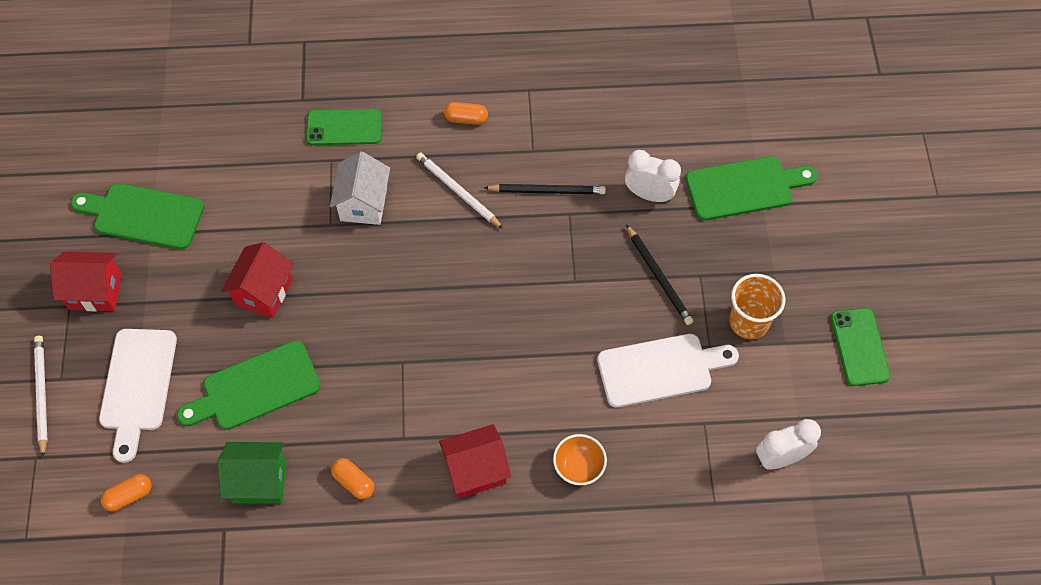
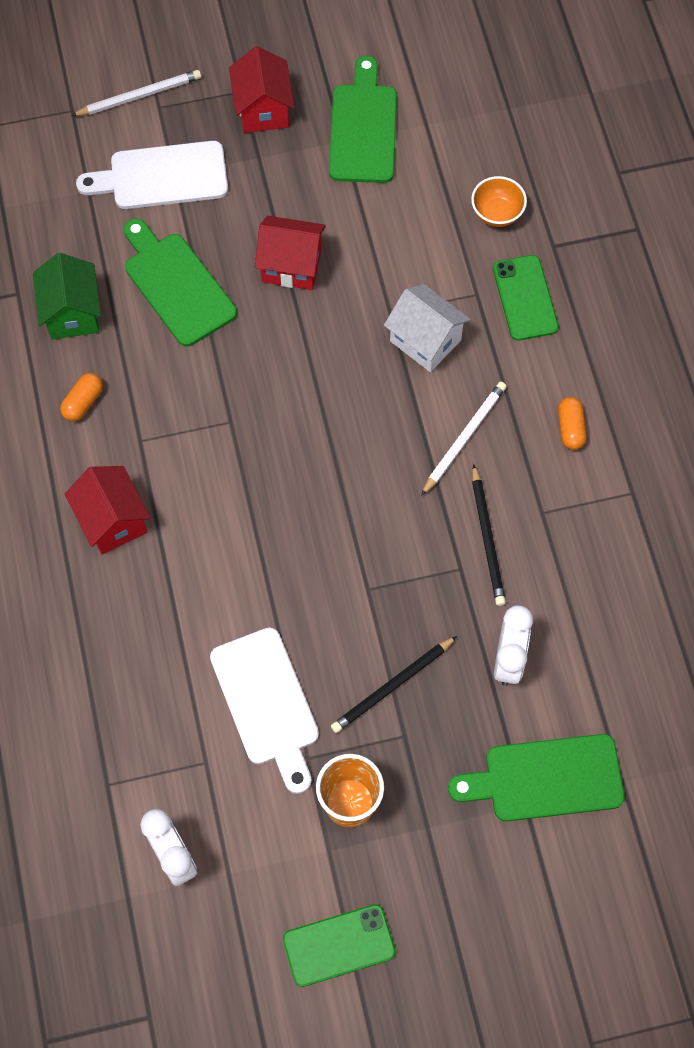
camera: 80 degrees right, 5 degrees up
orange capsule [101,474,151,511] -> none
white house [330,152,390,225] -> white house turned 45 degrees clockwise [384,284,471,372]
orange bowl [553,434,607,485] -> orange bowl moved to [471,176,527,227]
green cutting board [685,156,817,220] -> green cutting board turned 105 degrees clockwise [448,734,625,821]

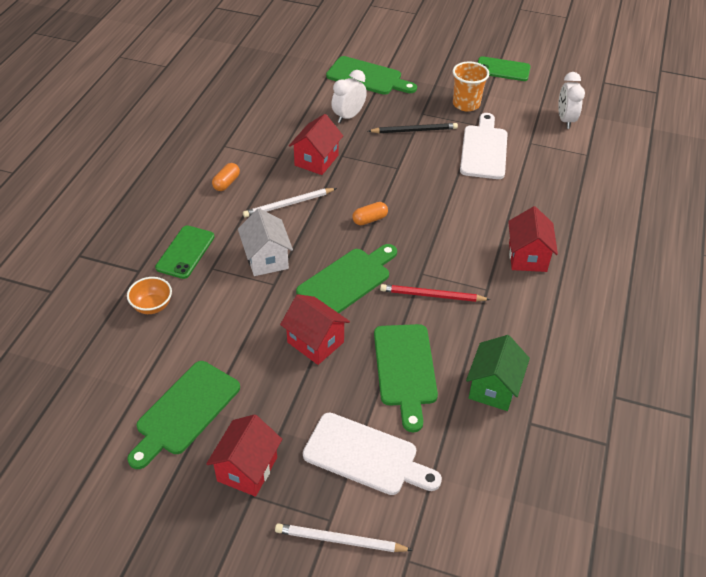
camera: 150 degrees left, 20 degrees down
orange capsule [60,373,103,421] -> orange capsule moved to [352,202,388,225]
black pencil [472,464,506,606] -> red house [289,114,343,175]
none -> green cutting board [296,244,397,313]
none -> red pencil [380,284,491,302]

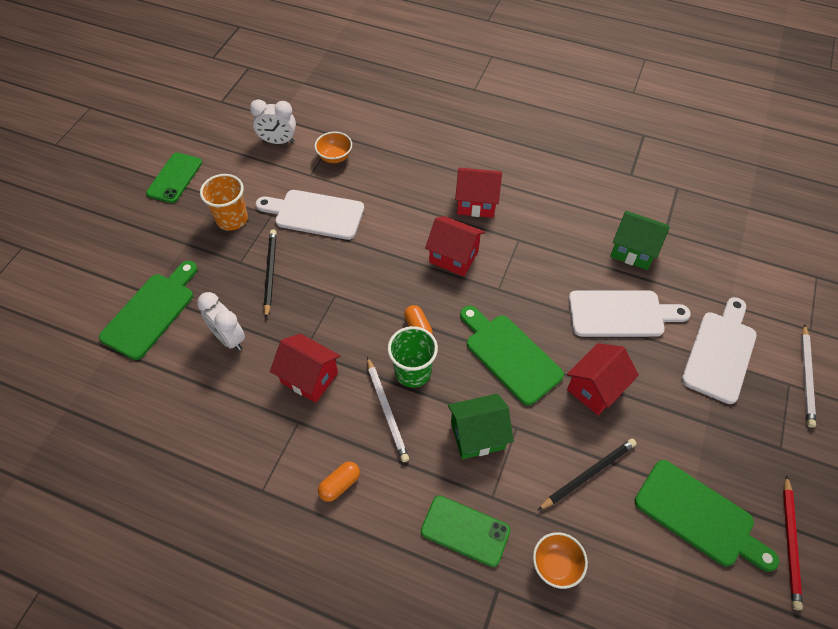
camera: 85 degrees left, 10 degrees up
red house [206,414,282,497] -> red house moved to [425,216,485,276]
orange capsule [212,163,240,191] -> orange capsule turned 75 degrees counterclockwise [318,462,360,502]
white house [238,208,293,276] -> green house [448,394,514,459]
green cutting board [374,324,438,432] -> white cutting board [569,290,691,337]
red pencil [380,284,491,302] -> red pencil moved to [783,475,803,610]
none -> orange bowl [315,132,352,163]
none -> green cup [388,326,438,388]
none -> black pencil [537,439,637,511]

